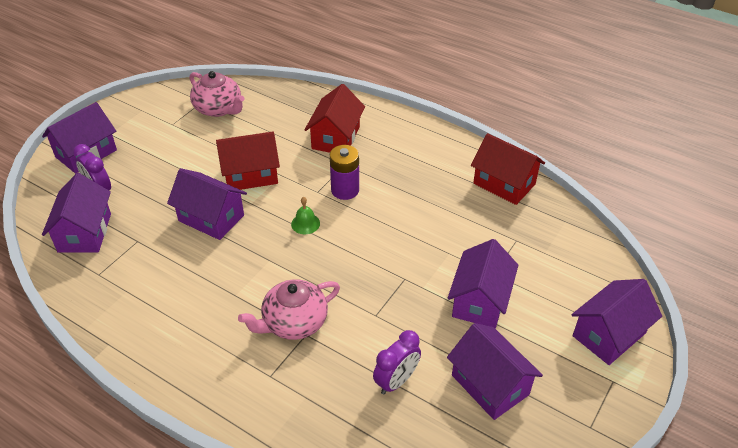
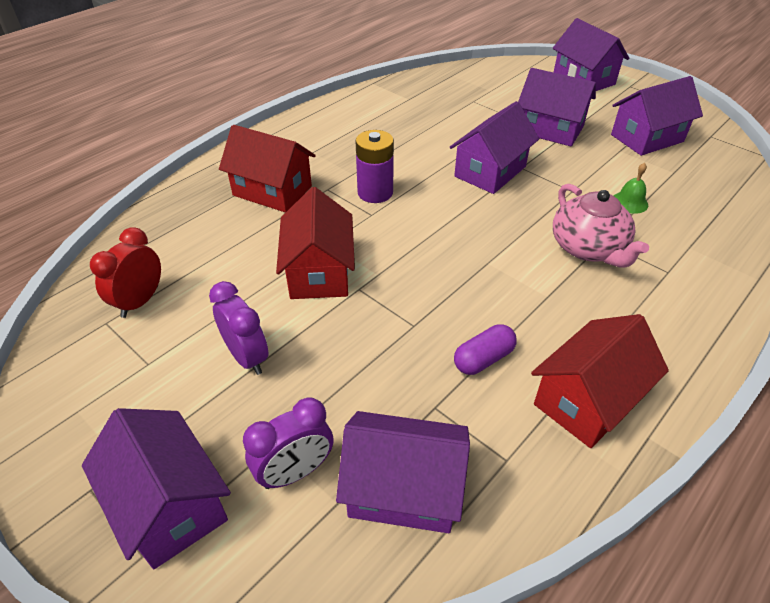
camera: 80 degrees left, 0 degrees up
purple house [167,168,247,240] -> purple house moved to [450,101,539,194]
pink teapot [190,71,244,117] -> red clock [90,227,161,318]
green bell [291,197,320,234] -> green bell moved to [614,163,648,214]
purple clock [373,330,421,394] -> purple clock moved to [209,281,269,375]
red house [471,133,545,205] -> red house moved to [531,314,669,448]
none -> purple capsule [454,324,517,375]

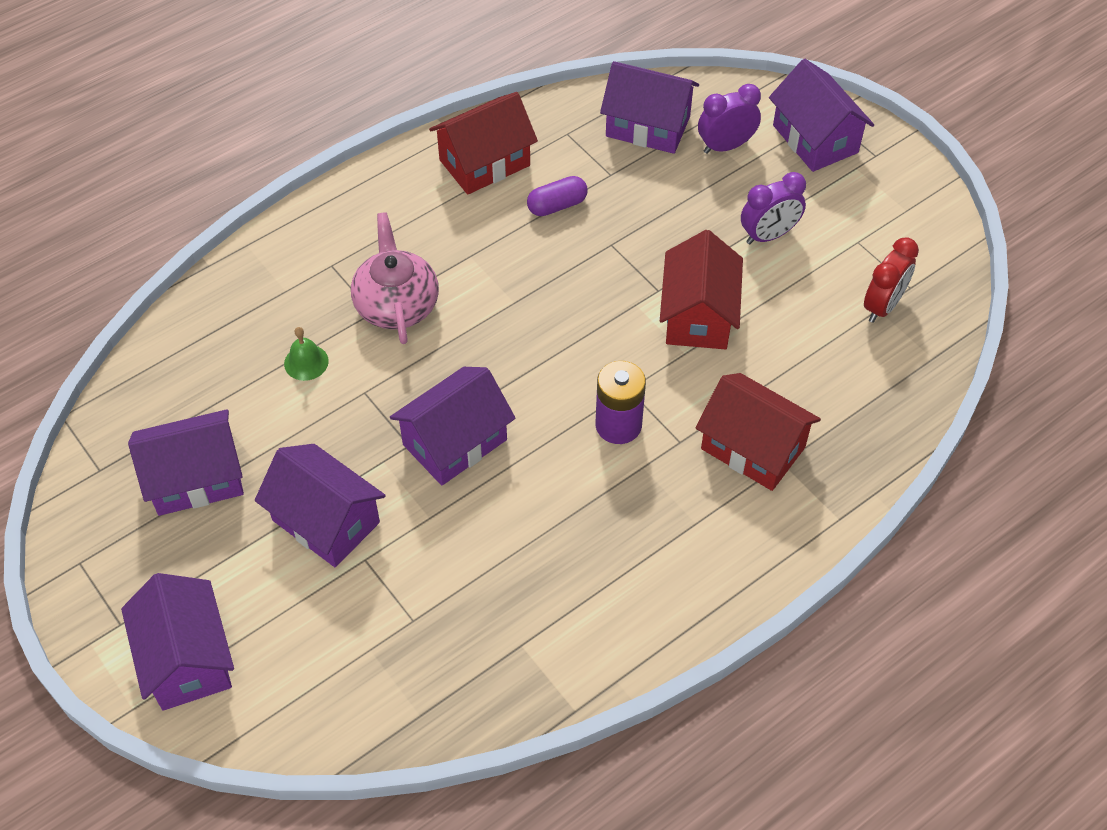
camera: 170 degrees left, 10 degrees up
purple clock [209,281,269,375] -> purple clock turned 90 degrees counterclockwise [741,172,806,244]

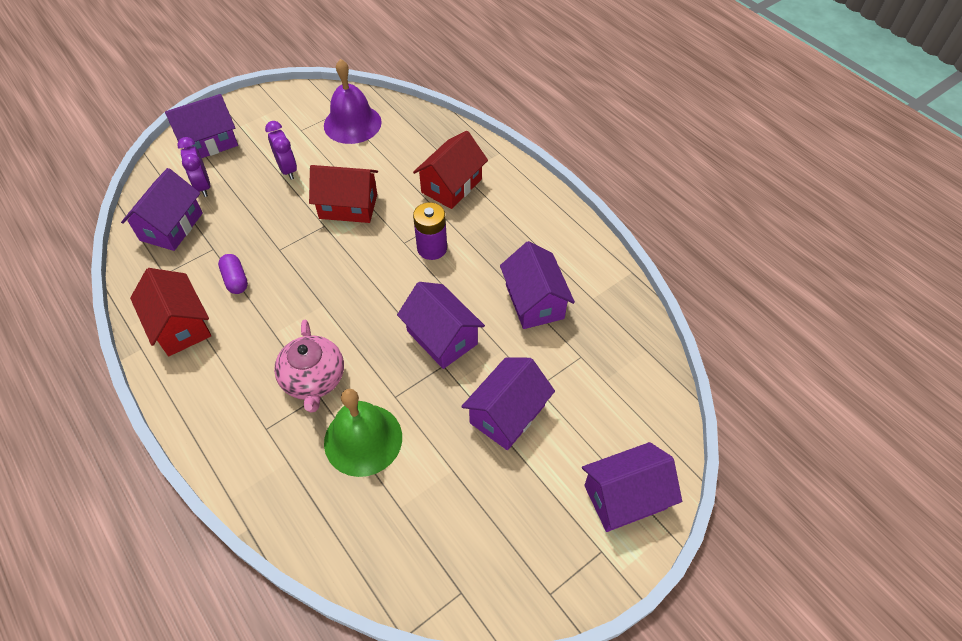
camera: 90 degrees left, 0 degrees up
purple house [128,409,244,516] -> purple house moved to [500,241,575,329]
green bell [284,327,329,381] -> green bell [324,389,402,477], size x2.22
pink teapot [351,212,439,344] -> pink teapot turned 90 degrees counterclockwise [274,320,344,413]
red clock [864,237,919,323] -> purple bell [324,59,382,144]

